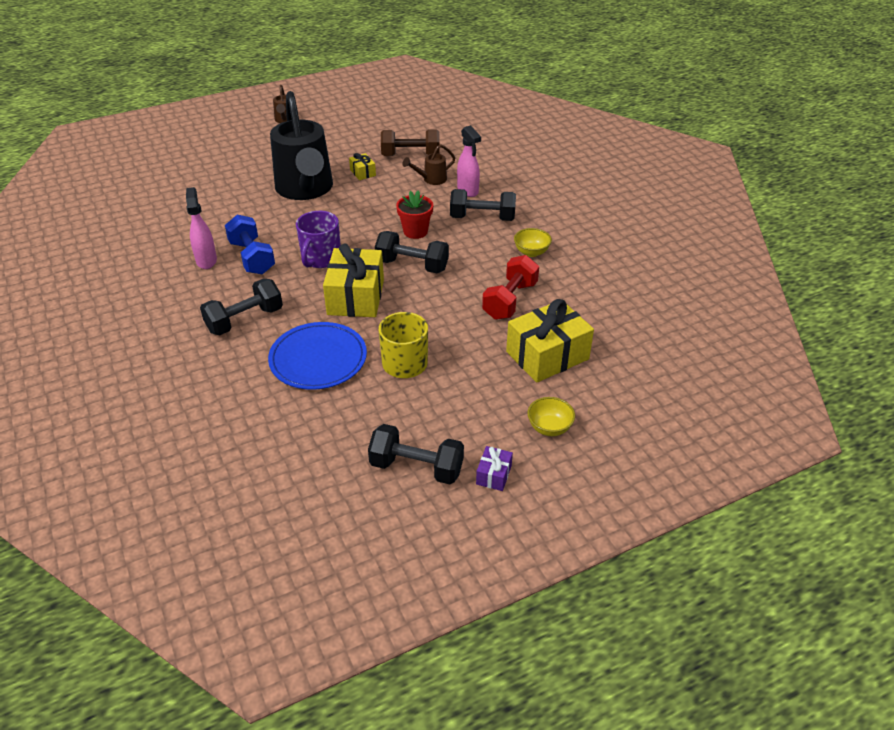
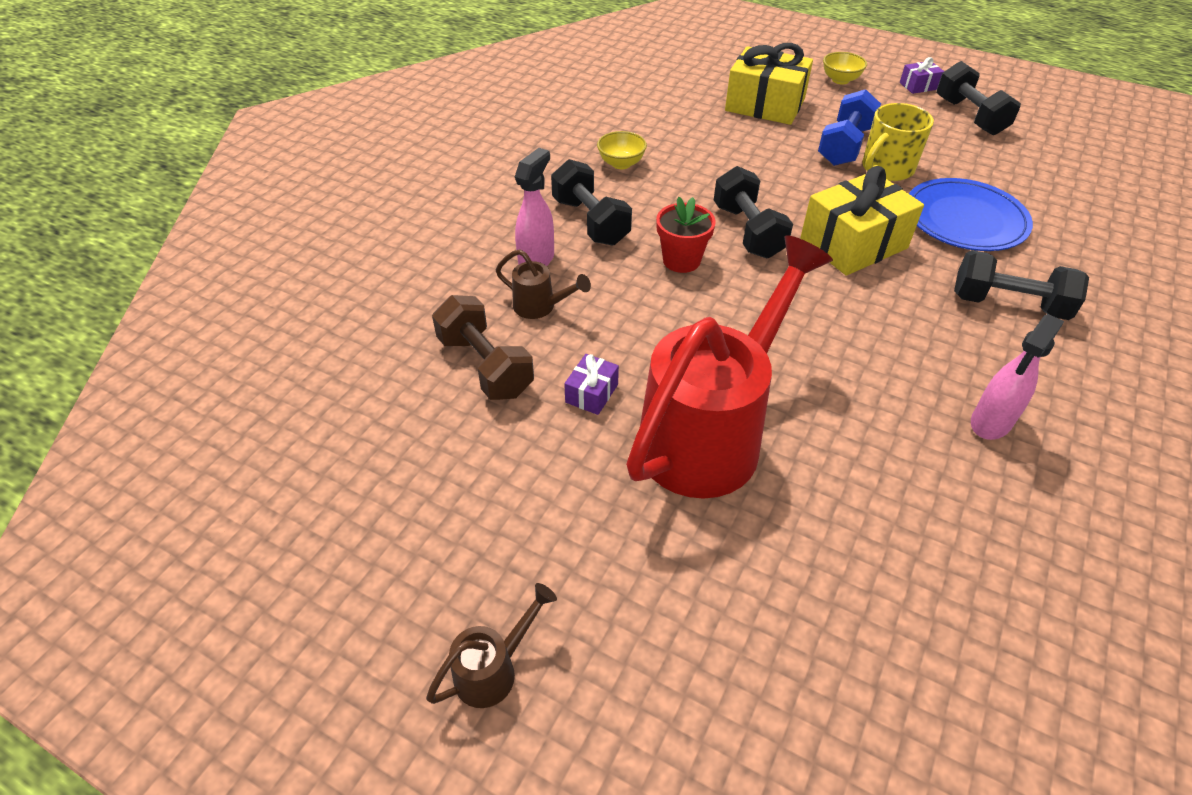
camera: 125 degrees left, 5 degrees up
blue dumbbell [225,215,275,274] -> blue dumbbell moved to [818,89,881,166]
black watering can [270,91,333,200] -> red watering can [626,235,833,499]
purple mug [296,211,341,268] -> none
yellow gift [349,153,376,180] -> purple gift [564,354,619,415]
red dumbbell [482,255,539,320] -> none

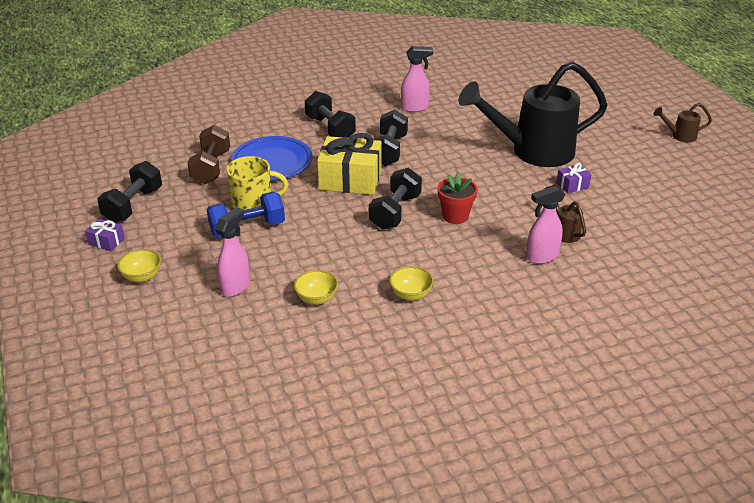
camera: 140 degrees left, 10 degrees down
brown dumbbell [432,295,534,400] -> brown dumbbell moved to [188,125,230,184]
black dumbbell [551,159,632,246] -> black dumbbell moved to [373,110,408,166]
red watering can [626,235,833,499] -> black watering can [459,61,608,167]
yellow gift [725,43,813,125] -> pink spray bottle [215,207,250,297]
none -> yellow bowl [294,270,338,305]

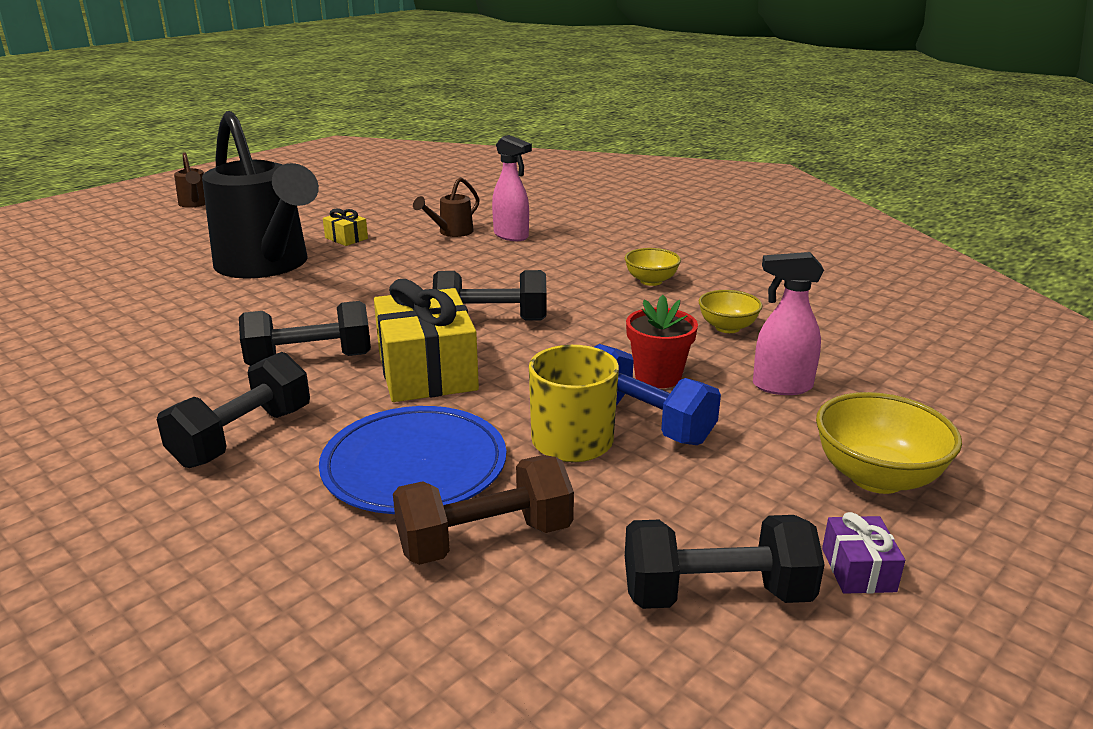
camera: 115 degrees left, 10 degrees down
yellow bowl [117,249,161,283] -> yellow bowl [816,392,962,494], size x1.61
pink spray bottle [401,46,433,112] -> none
red flower pot [438,172,478,224] -> red flower pot moved to [626,295,698,388]
purple gift [556,163,591,193] -> yellow gift [323,209,368,246]

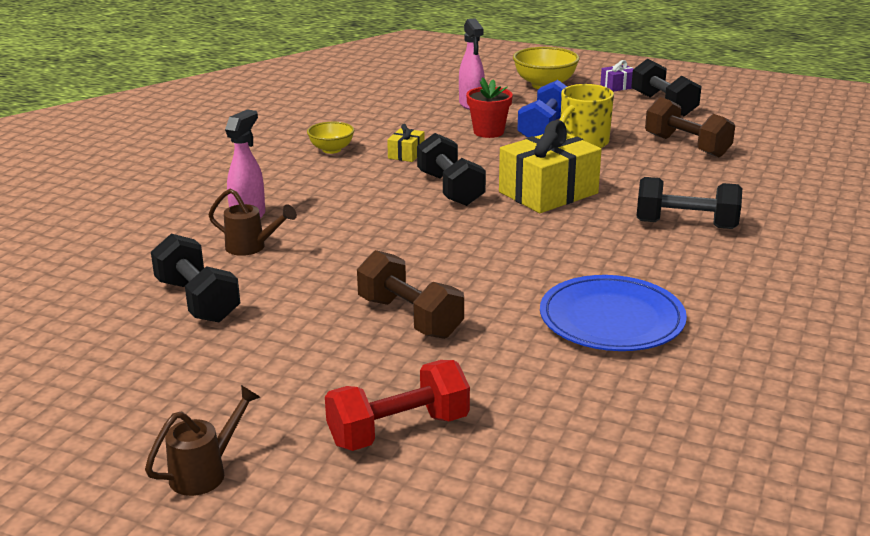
camera: 110 degrees left, 0 degrees up
black watering can [202,111,319,279] -> brown dumbbell [357,250,464,339]
black dumbbell [239,301,371,366] -> black dumbbell moved to [151,234,240,323]
blue plate [319,406,506,514] -> blue plate moved to [540,275,687,351]
yellow gift [323,209,368,246] -> yellow gift moved to [387,124,425,162]
yellow bowl [699,290,762,333] -> none
none -> red dumbbell [325,360,470,451]

